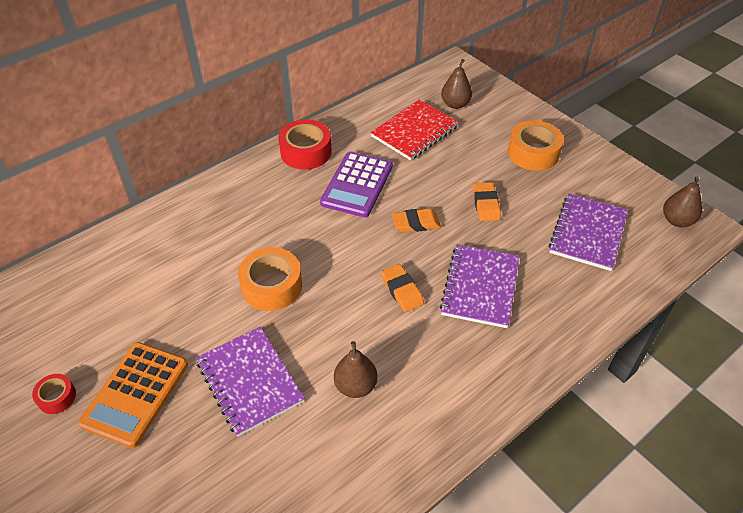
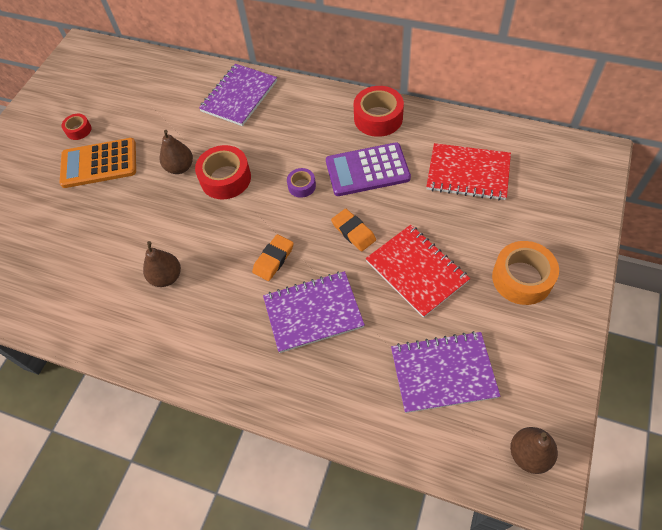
camera: 65 degrees right, 10 degrees up
purple notebook [196,327,305,437] -> purple notebook moved to [199,64,277,126]
orange tape [238,247,302,311] -> red tape [195,145,251,199]
brown pear [441,59,472,109] -> brown pear moved to [160,130,193,174]
orange eraser [473,182,500,221] -> red notebook [366,225,470,318]
none -> purple tape [287,168,316,198]

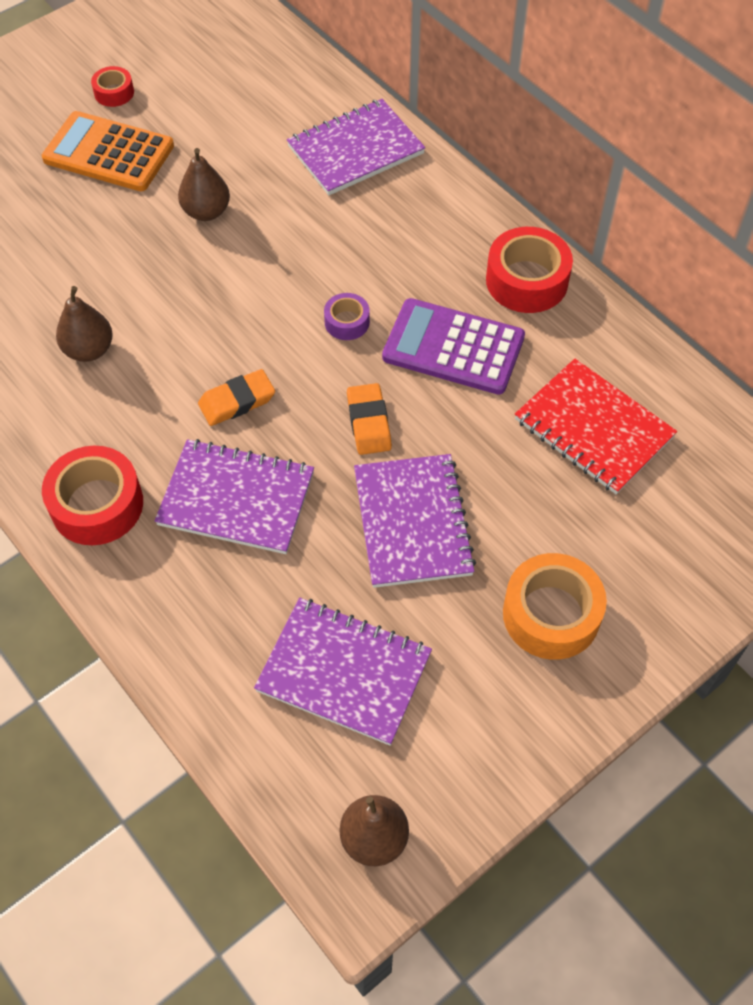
camera: 25 degrees right, 0 degrees up
red tape [195,145,251,199] -> red tape moved to [42,446,143,545]
red notebook [366,225,470,318] -> purple notebook [354,454,476,588]

